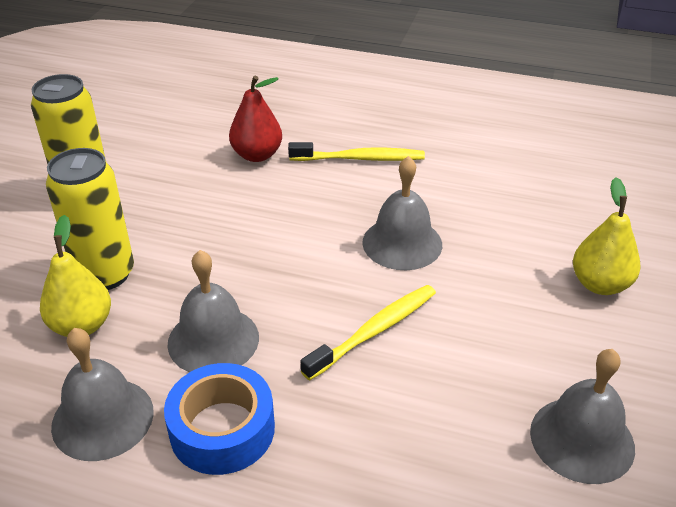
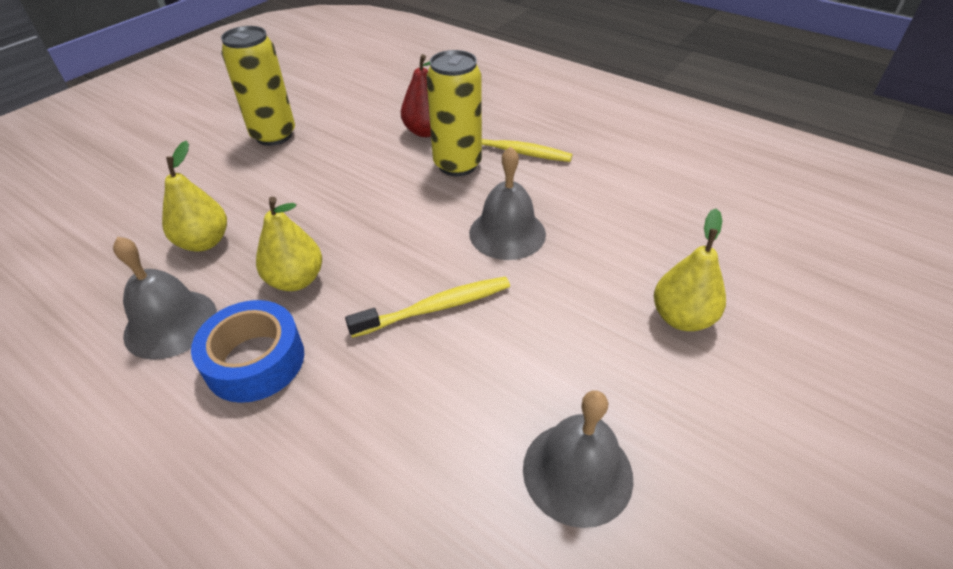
camera: 20 degrees right, 5 degrees up
yellow can [46,148,134,290] -> yellow can moved to [426,50,482,176]
grey bell [167,250,259,372] -> yellow pear [256,197,322,291]

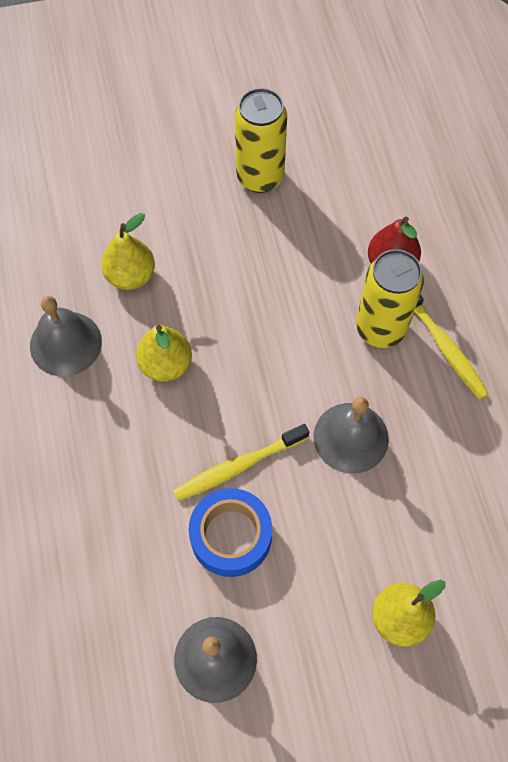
camera: 40 degrees right, 20 degrees up
blue tape [191,300,304,403] -> blue tape moved to [189,488,272,577]
yellow toothbrush [345,277,510,338] -> yellow toothbrush turned 135 degrees clockwise [173,424,309,501]

